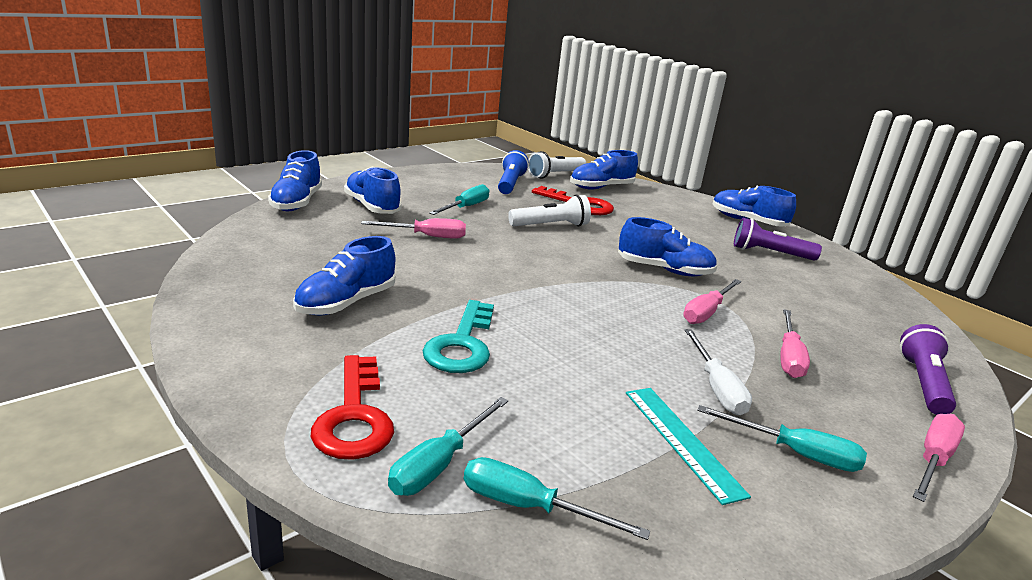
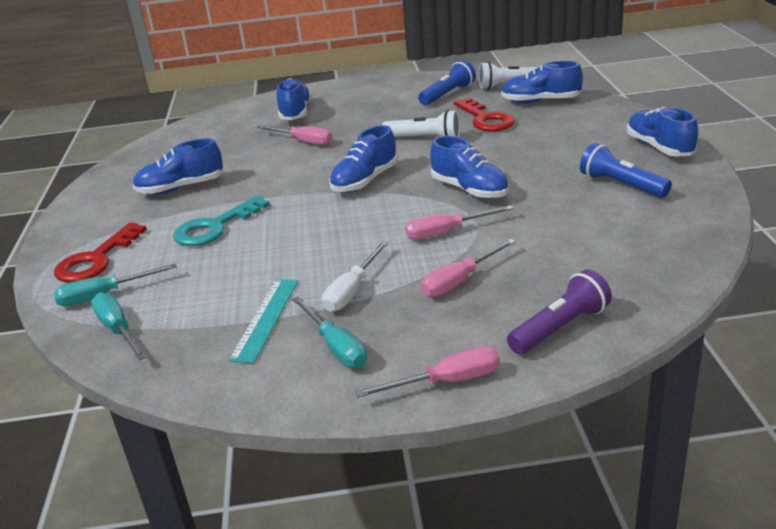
camera: 40 degrees right, 5 degrees up
blue shoe [268,150,322,211] -> blue shoe moved to [329,125,398,193]
turquoise screwdriver [429,184,489,215] -> none
purple flashlight [734,218,822,261] -> blue flashlight [580,143,672,198]

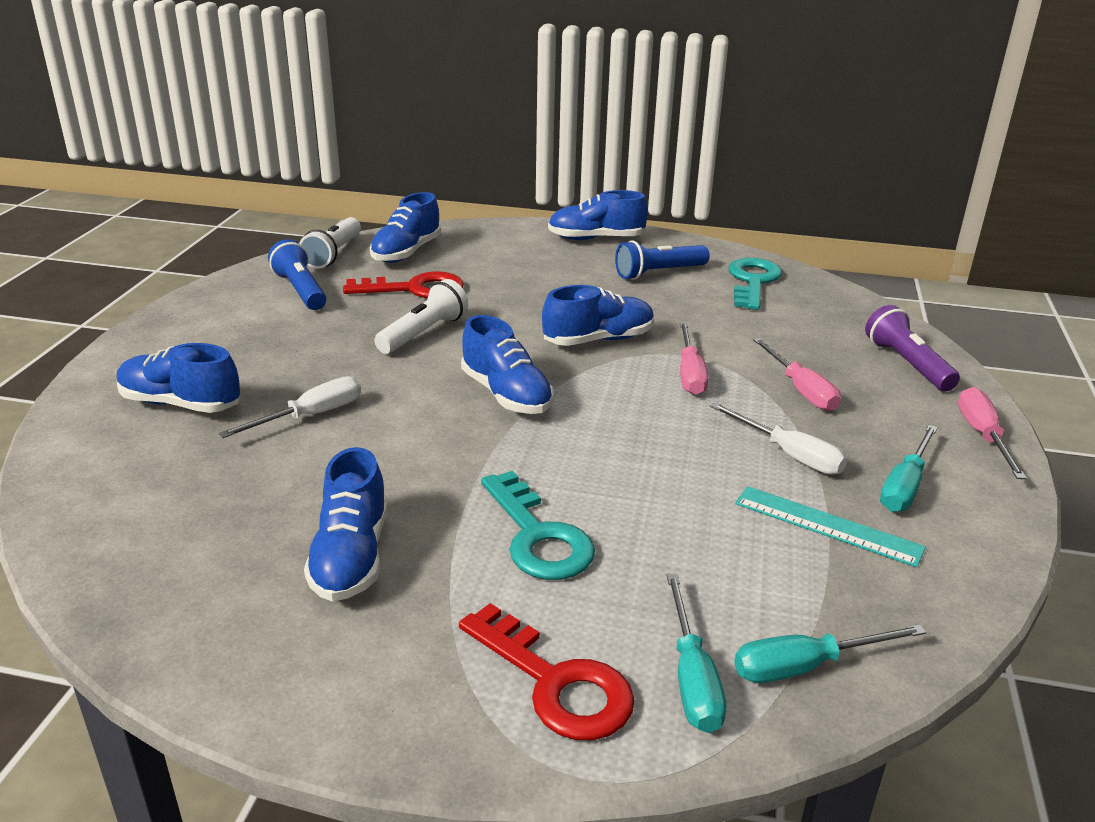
camera: 75 degrees left, 0 degrees up
pink screwdriver [257,125,332,145] -> white screwdriver [219,376,361,438]
turquoise screwdriver [292,296,367,368] -> turquoise screwdriver turned 135 degrees clockwise [880,425,938,512]
none -> turquoise key [728,258,782,310]

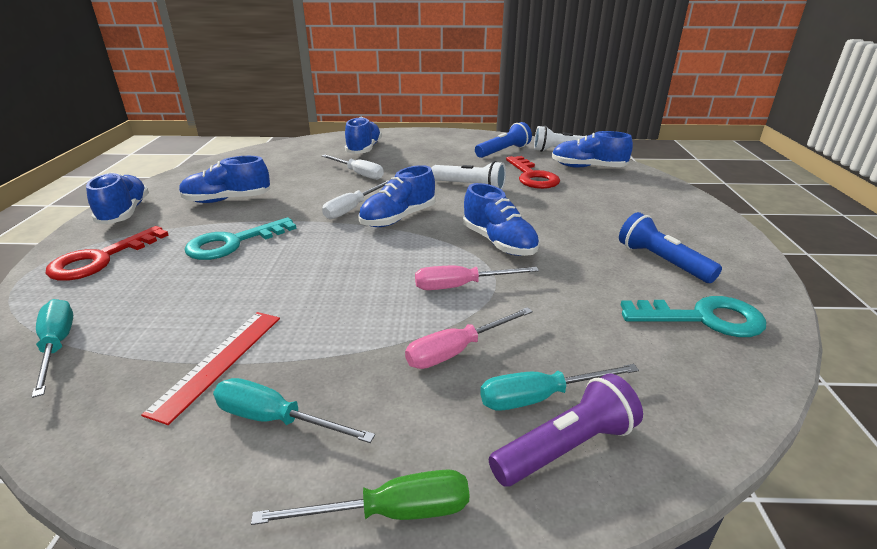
camera: 80 degrees right, 0 degrees up
blue shoe [548,190,648,240] -> blue shoe moved to [86,172,149,224]
turquoise screwdriver [666,574,726,733] -> turquoise screwdriver moved to [480,364,639,411]
white screwdriver [710,402,847,475] -> white screwdriver moved to [322,180,389,219]
turquoise ruler [735,486,926,567] -> red ruler [141,312,280,425]
pink screwdriver [958,387,1027,479] -> green screwdriver [251,469,470,525]

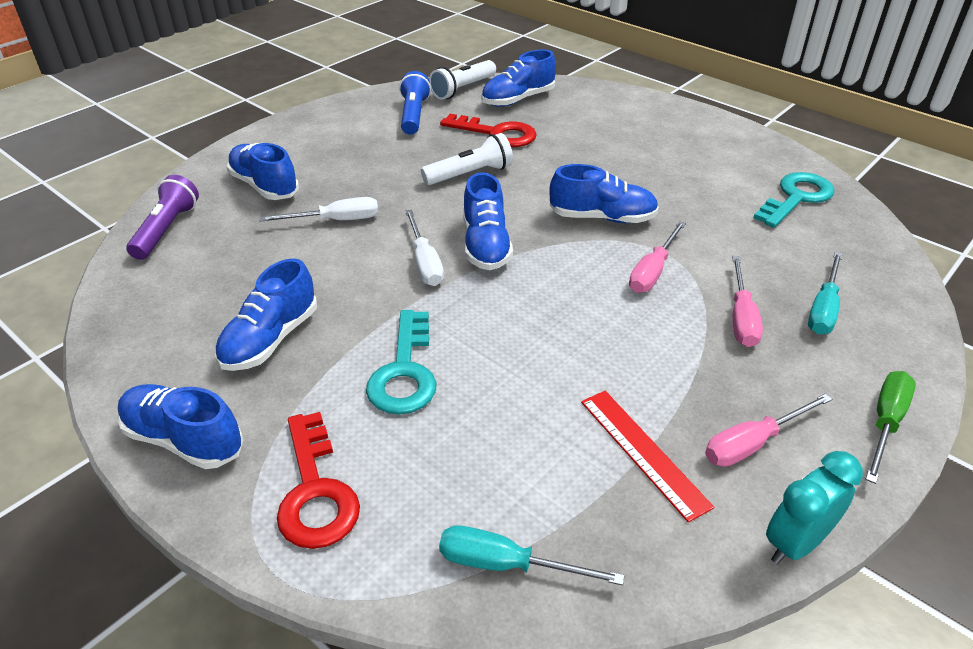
camera: 50 degrees left, 10 degrees up
turquoise screwdriver [213,378,375,443] -> pink screwdriver [705,393,832,467]
purple flashlight [489,373,643,487] -> purple flashlight moved to [126,175,199,260]
blue flashlight [619,212,722,283] -> none
none -> turquoise clock [766,451,863,564]

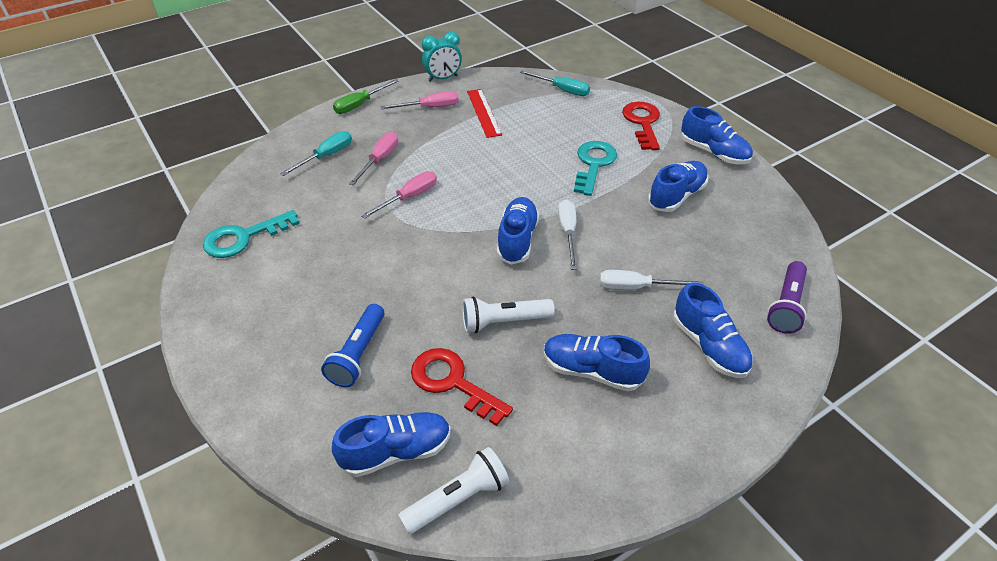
camera: 165 degrees left, 5 degrees up
blue flashlight [399,71,431,135] -> blue flashlight moved to [321,304,384,387]
blue shoe [549,164,659,223] -> blue shoe moved to [544,334,650,391]

